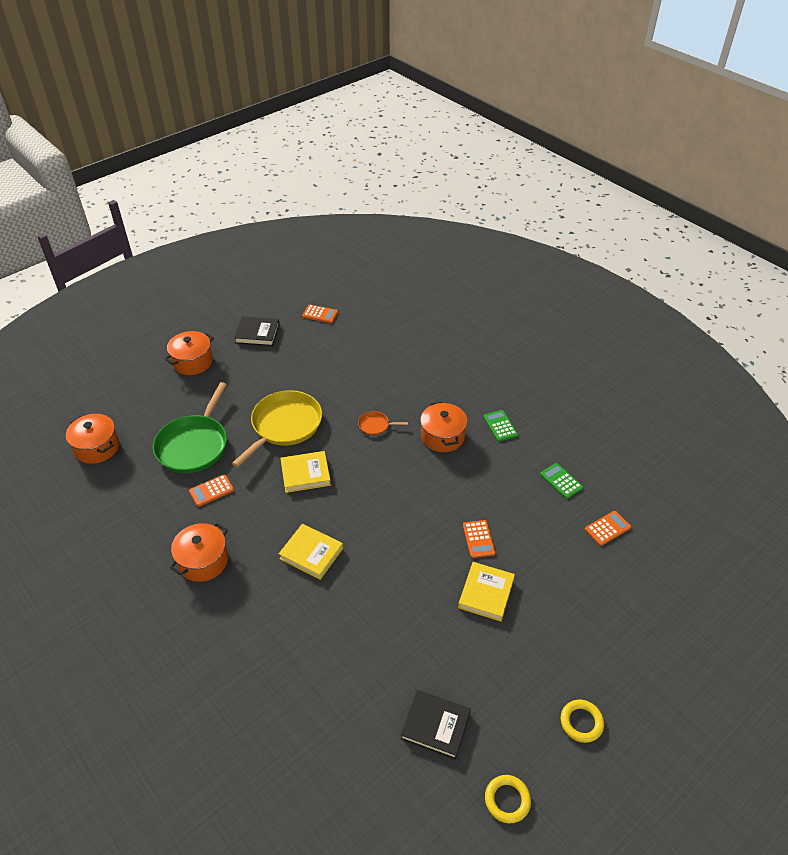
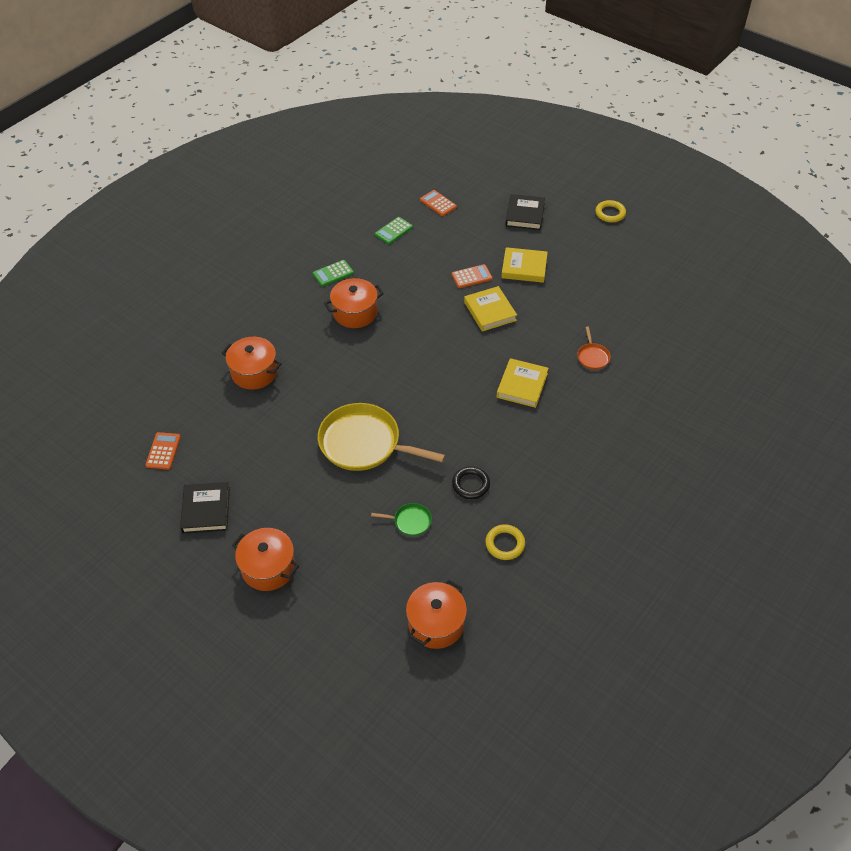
camera: 100 degrees left, 5 degrees up
green pan [153,382,227,473] -> green pan [371,503,432,536], size x0.44
orange pot [170,523,228,582] -> orange pot moved to [222,337,282,390]
orange calculator [189,474,234,507] -> black ring [452,466,490,499]
yellow book [280,451,331,493] -> yellow book moved to [464,286,517,332]
orange pan [358,411,408,435] -> orange pan moved to [577,327,611,370]
black book [401,690,471,760] -> black book moved to [506,194,545,230]
yellow ring [485,775,531,823] -> yellow ring moved to [485,524,525,560]

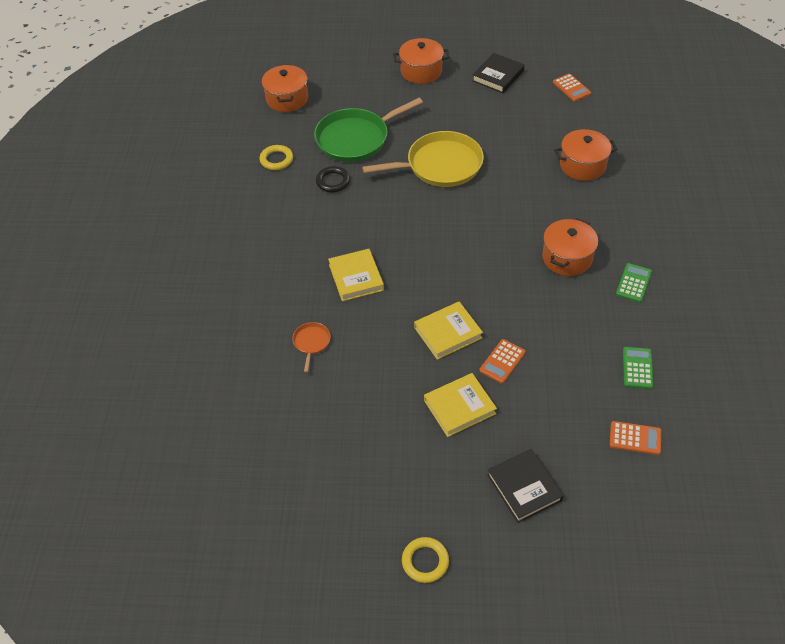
camera: 145 degrees right, 0 degrees up
black book [180,482,230,534] -> black book turned 75 degrees clockwise [472,53,525,93]
green pan [371,503,432,536] -> green pan [314,98,423,162], size x2.29
yellow book [464,286,517,332] -> yellow book turned 60 degrees counterclockwise [414,301,483,360]
orange pan [577,327,611,370] -> orange pan turned 45 degrees clockwise [292,322,331,372]

